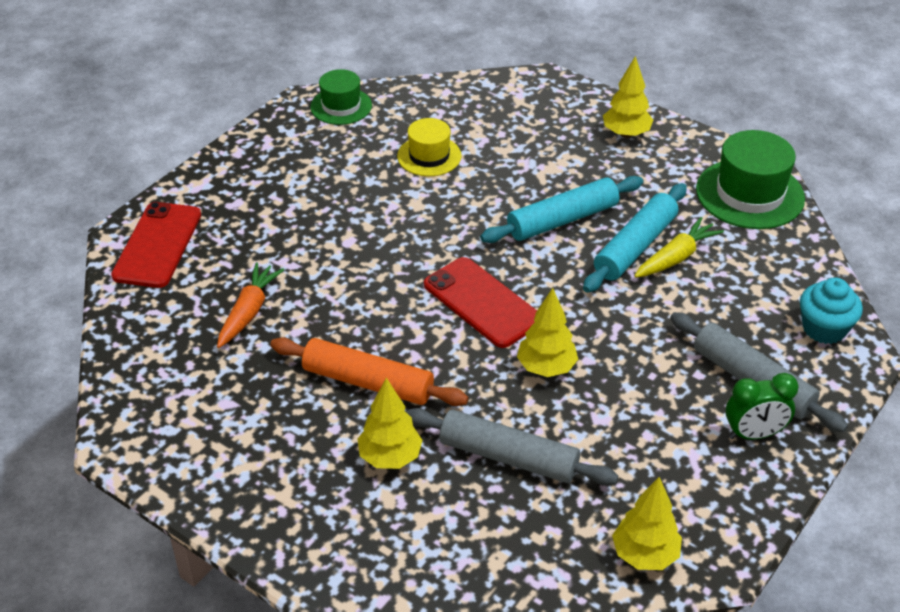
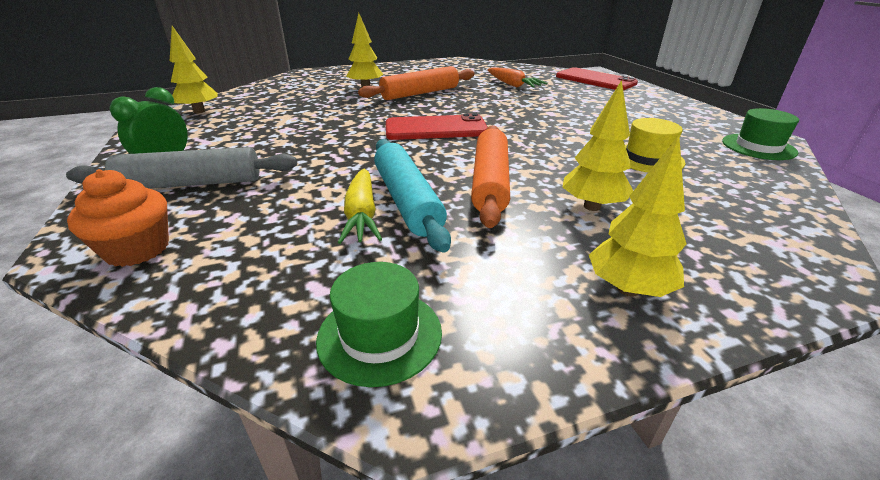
camera: 125 degrees right, 10 degrees down
grey rolling pin [406,408,618,486] -> none
turquoise rolling pin [480,176,643,243] -> orange rolling pin [471,125,510,228]
yellow tree [517,288,578,377] -> yellow tree moved to [562,80,633,211]
green hat [696,130,805,229] -> green hat [316,262,442,387], size x0.62
turquoise cupcake [800,278,863,344] -> orange cupcake [67,169,169,267]

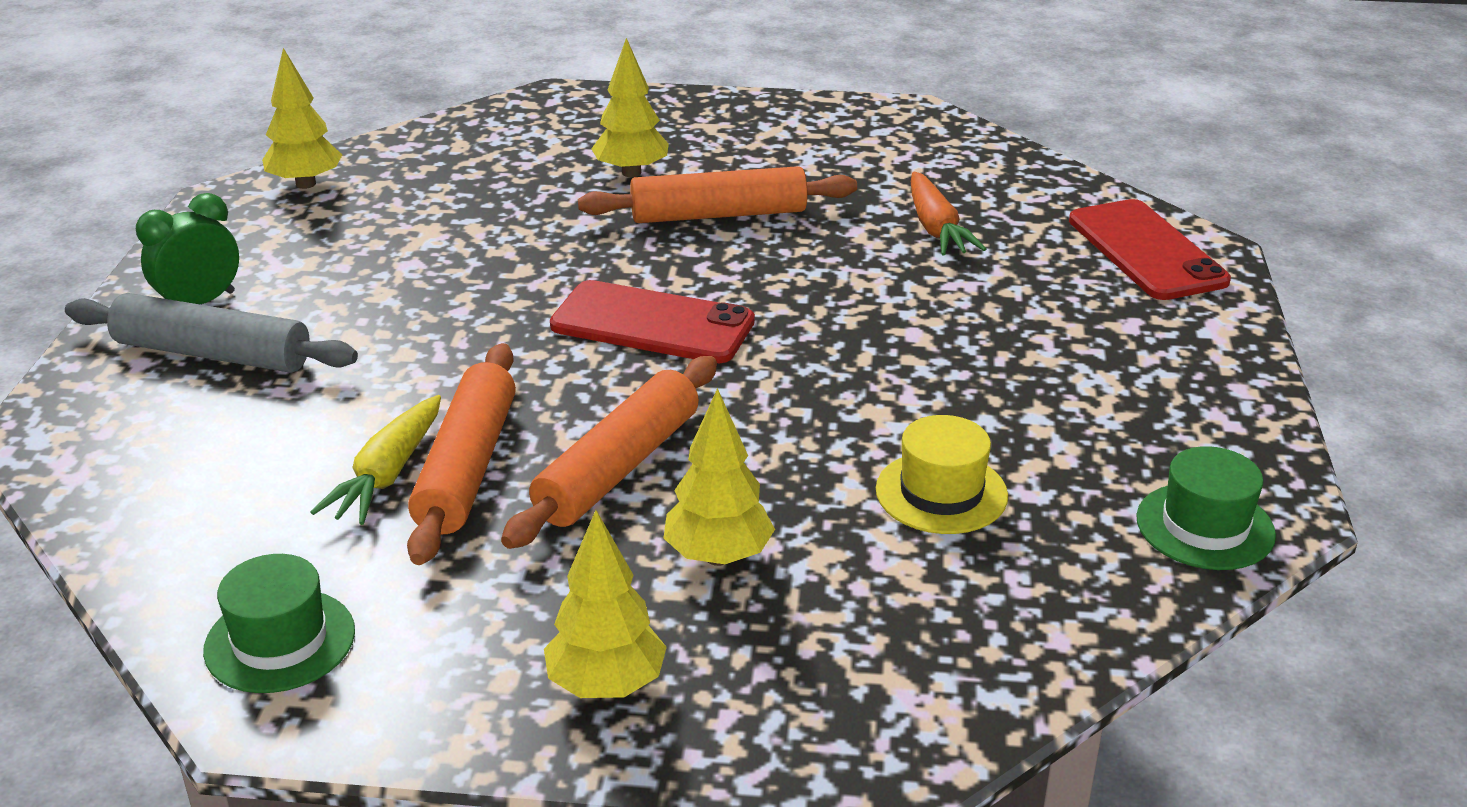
camera: 25 degrees right, 0 degrees up
orange cupcake [67,169,169,267] -> none
turquoise rolling pin [374,139,451,252] -> orange rolling pin [407,343,516,565]

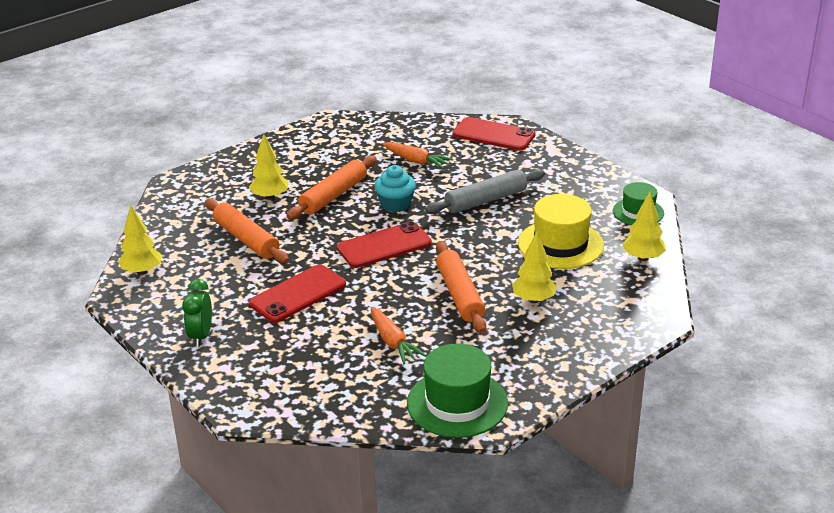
camera: 45 degrees left, 0 degrees up
grey rolling pin [65,293,358,373] -> grey rolling pin moved to [425,169,545,214]
green hat [203,554,355,693] -> green hat [407,344,508,438], size x1.62
yellow carrot [311,395,441,525] -> orange carrot [371,307,426,364]
orange rolling pin [407,343,516,565] -> orange rolling pin moved to [205,199,289,264]
yellow tree [544,510,667,698] -> yellow tree moved to [622,192,666,261]
yellow hat [876,415,1008,534] -> yellow hat [518,194,604,269], size x1.62
none -> red phone [249,264,346,323]
none -> turquoise cupcake [374,165,416,212]

